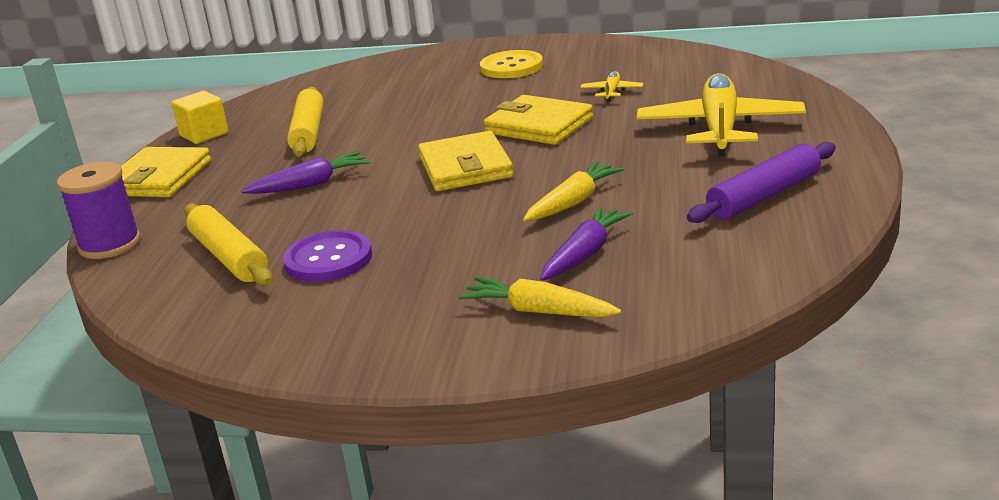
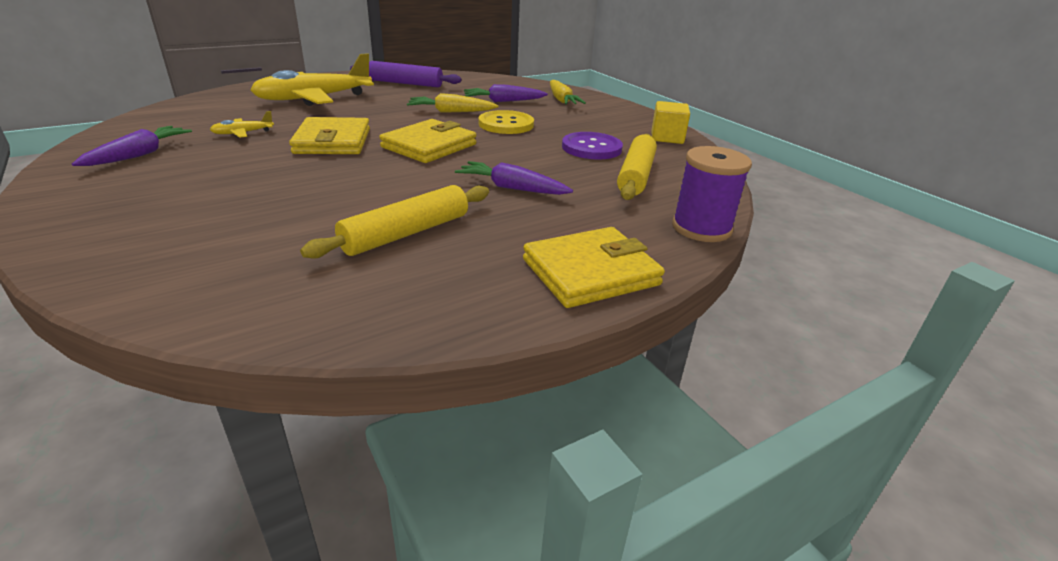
camera: 135 degrees left, 5 degrees up
yellow cube [171,91,229,144] -> yellow cube moved to [652,101,690,144]
yellow button [480,50,543,78] -> yellow button moved to [479,110,534,134]
none -> purple carrot [72,126,192,166]

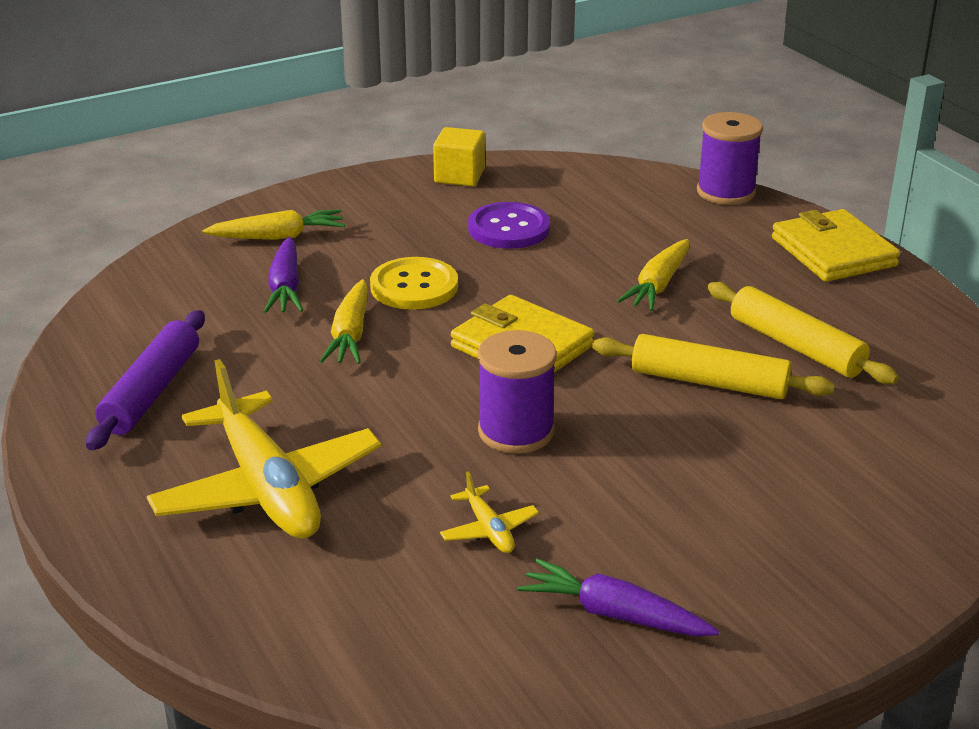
camera: 85 degrees left, 0 degrees up
yellow wallet [289,117,370,154] -> purple spool [478,330,557,454]
purple carrot [455,161,573,195] -> yellow carrot [617,239,689,311]
yellow rolling pin [617,134,657,200] -> yellow rolling pin moved to [592,334,835,399]

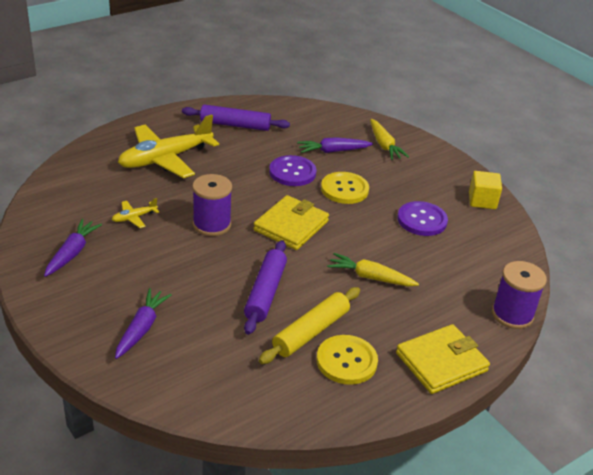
camera: 80 degrees right, 5 degrees up
yellow carrot [320,279,368,364] -> purple button [269,155,316,186]
yellow rolling pin [592,334,835,399] -> purple rolling pin [244,240,287,335]
none -> purple carrot [115,288,172,359]
none -> yellow button [317,335,378,385]

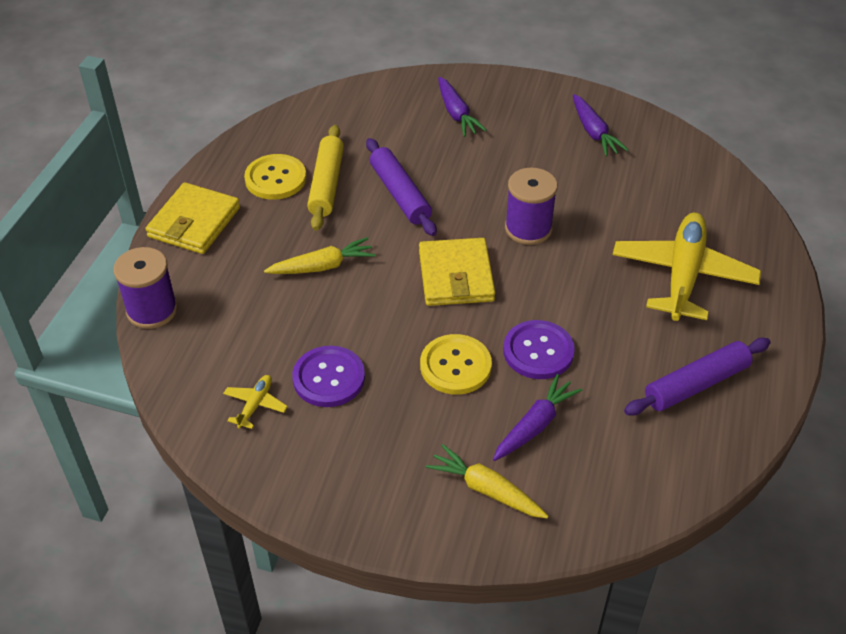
camera: 145 degrees right, 10 degrees up
yellow plane [112,198,159,228] -> yellow plane moved to [223,375,288,429]
yellow cube [469,171,502,209] -> none

